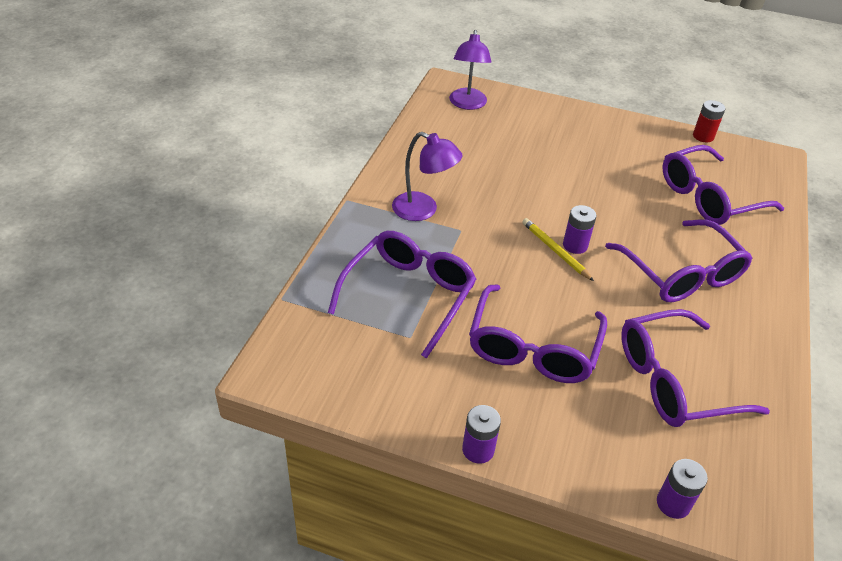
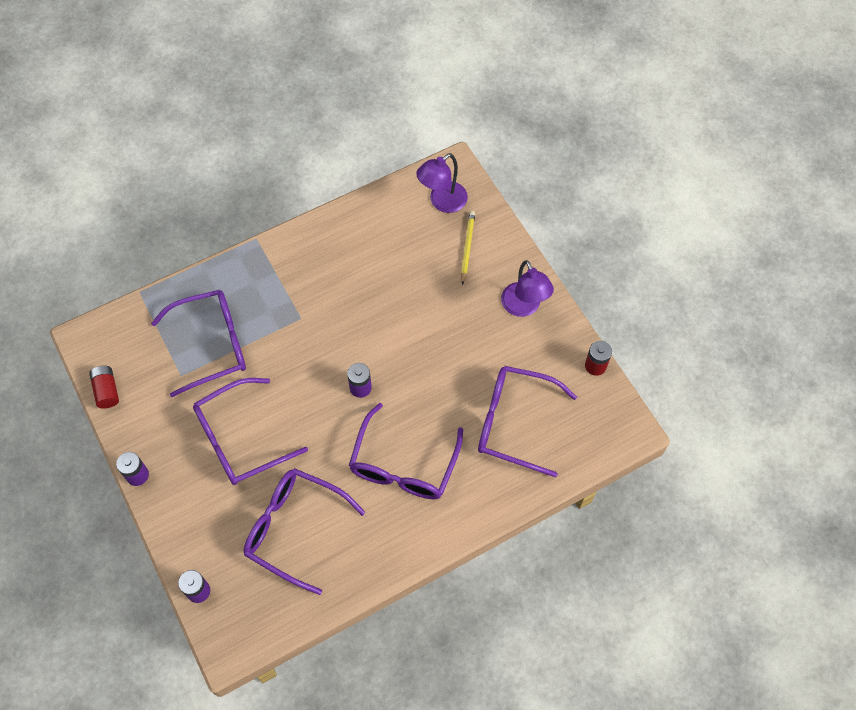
camera: 45 degrees right, 20 degrees up
purple lamp [392,132,463,221] -> purple lamp moved to [501,260,554,317]
yellow pencil [522,218,594,281] -> yellow pencil moved to [461,211,475,285]
none -> red battery [89,366,119,409]

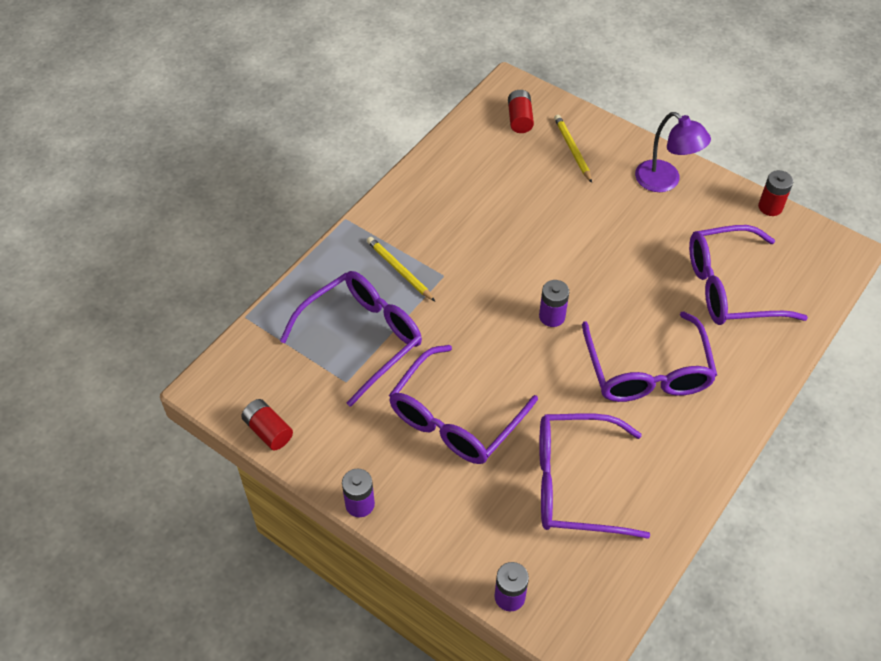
camera: 25 degrees left, 10 degrees down
purple lamp [416,153,468,213] -> red battery [508,90,534,133]
none -> yellow pencil [367,237,435,301]

